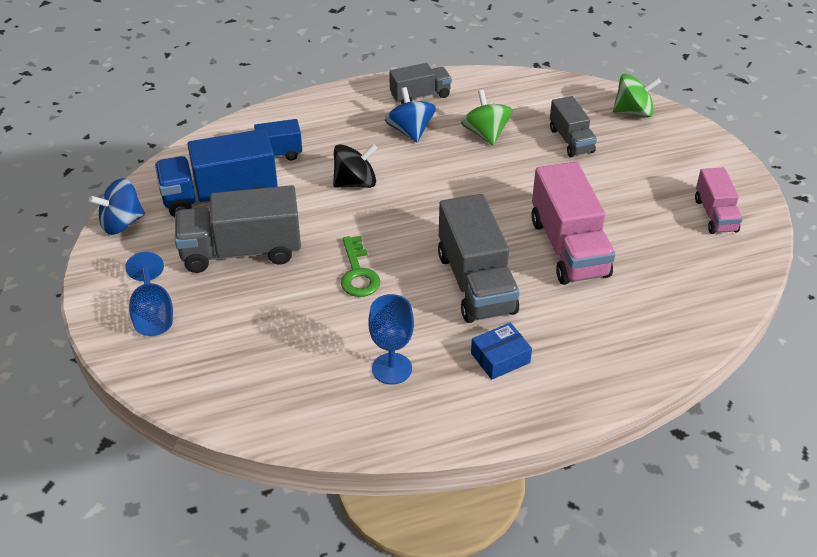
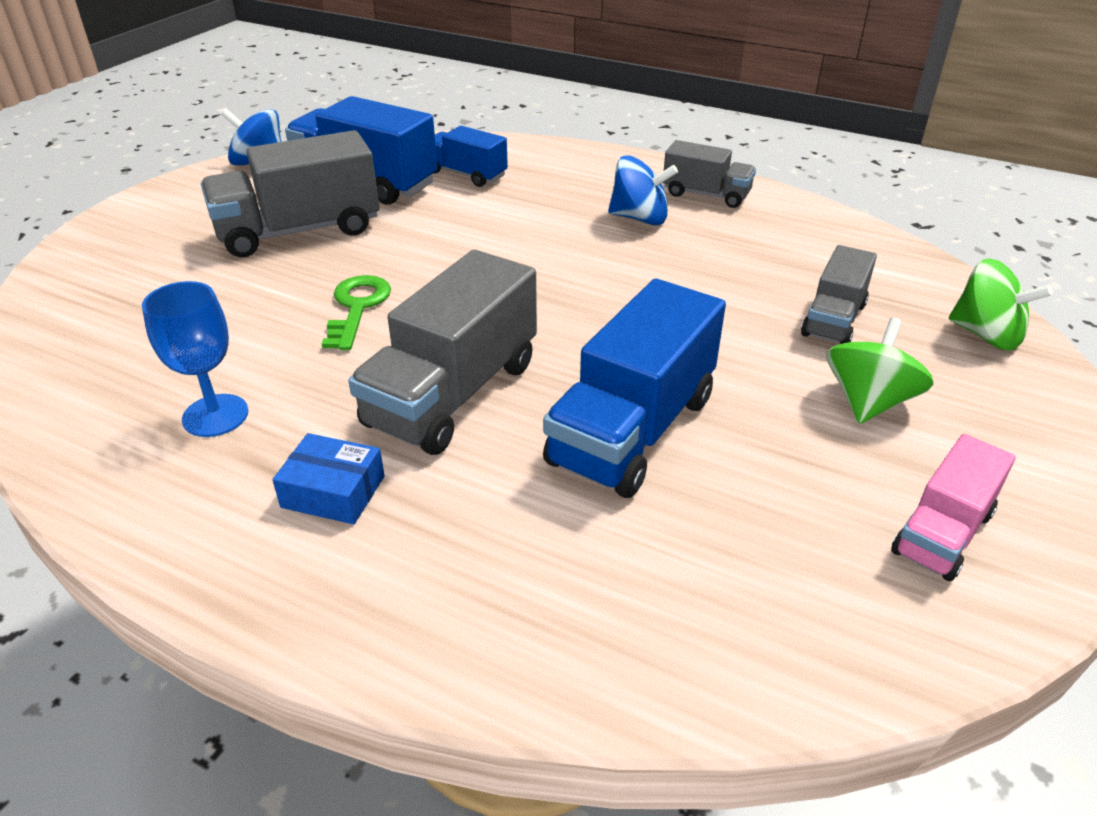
camera: 45 degrees right, 5 degrees down
blue goblet [125,252,173,336] -> none
grey truck [175,185,301,273] -> grey truck turned 60 degrees counterclockwise [201,130,379,257]
black spinning top [333,144,377,188] -> none
green key [341,236,380,297] -> green key turned 150 degrees clockwise [322,275,391,350]
blue spinning top [385,87,436,142] -> blue spinning top turned 75 degrees clockwise [608,155,678,225]
green spinning top [461,90,513,146] -> green spinning top moved to [826,318,933,424]
pink truck [531,162,615,285] -> blue truck [543,279,726,498]

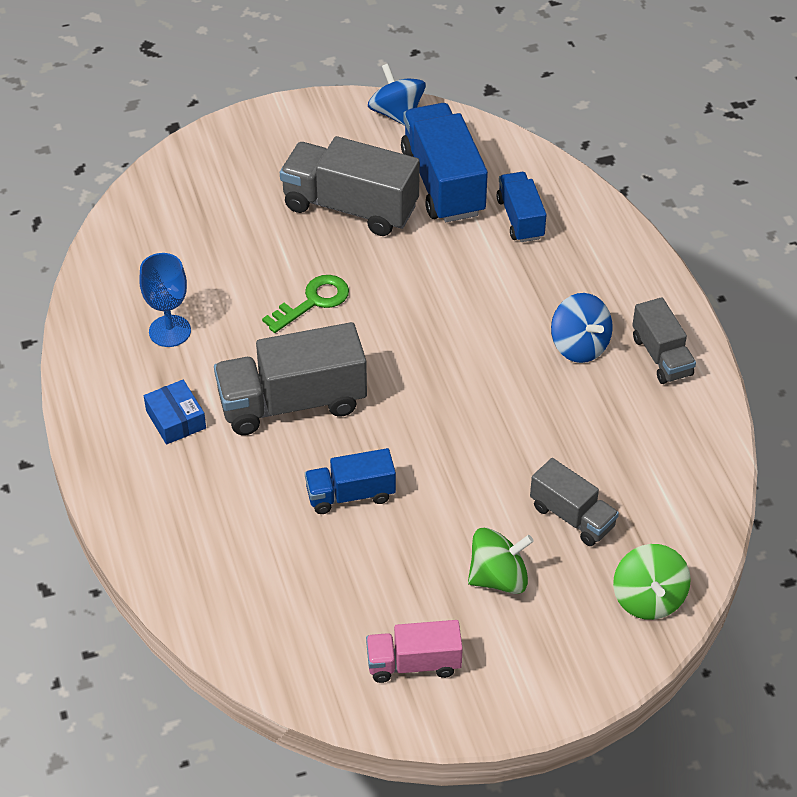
camera: 45 degrees right, 10 degrees up
blue truck [543,279,726,498] -> blue truck [305,448,396,514], size x0.58
grey truck [801,245,877,344] -> grey truck turned 120 degrees counterclockwise [530,458,619,546]

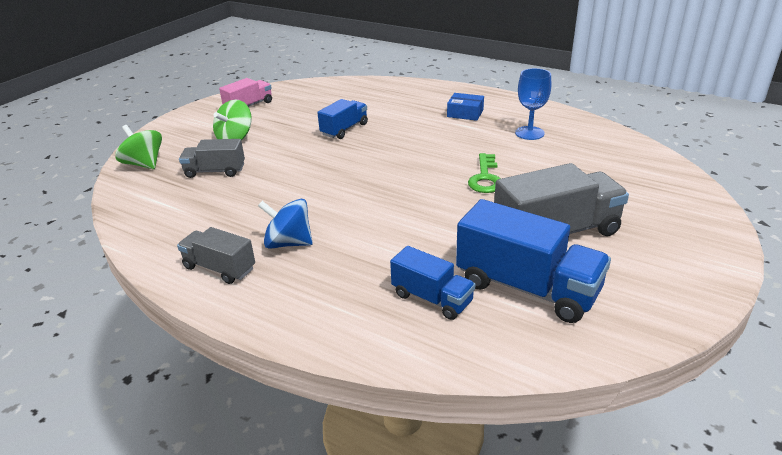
camera: 140 degrees right, 15 degrees down
grey truck [214,322,367,435] -> none
blue spinning top [368,64,426,126] -> none

